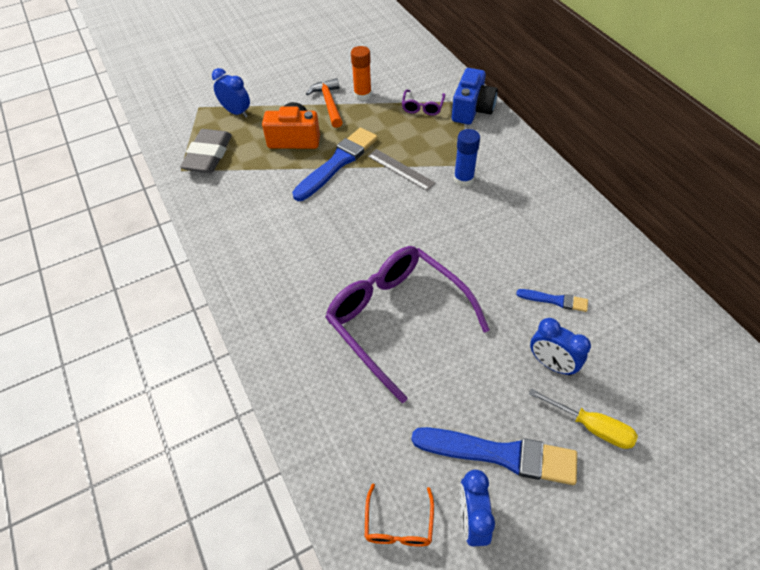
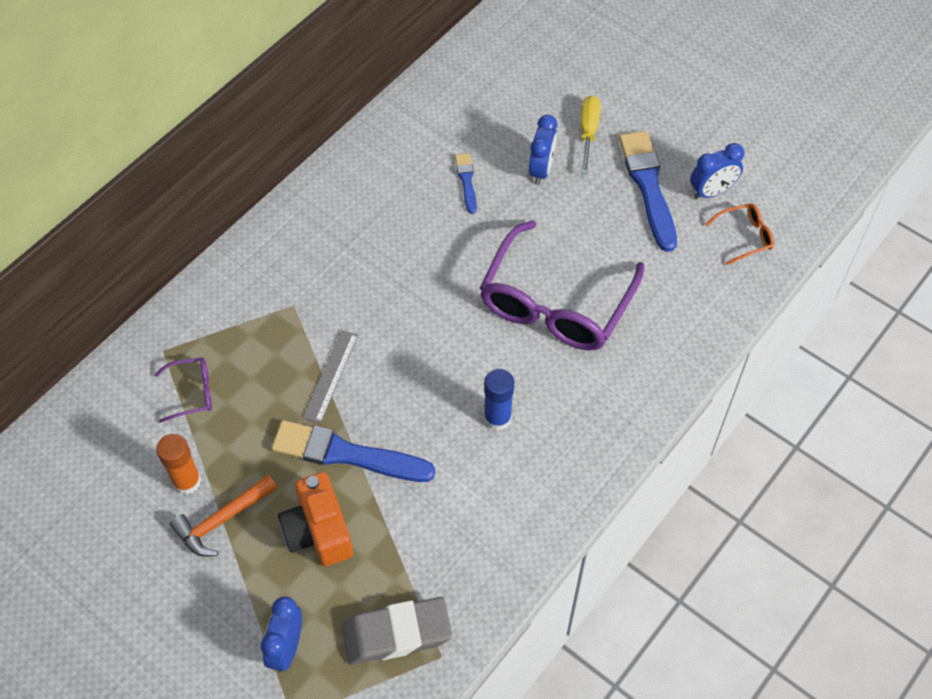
camera: 115 degrees left, 5 degrees up
blue camera [452,68,498,124] -> none
blue glue stick [454,129,480,187] -> blue glue stick moved to [484,369,514,431]

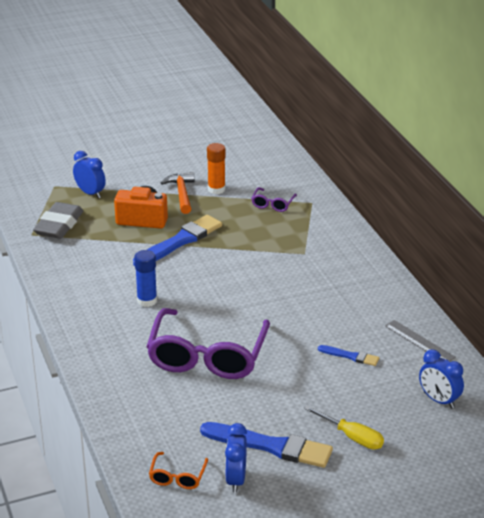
camera: 120 degrees right, 25 degrees down
grey ruler [303,330,358,424] -> grey ruler moved to [385,320,456,361]
purple glasses [480,220,644,351] -> purple glasses turned 135 degrees counterclockwise [147,308,270,379]
blue clock [529,115,557,185] -> blue clock moved to [419,349,464,408]

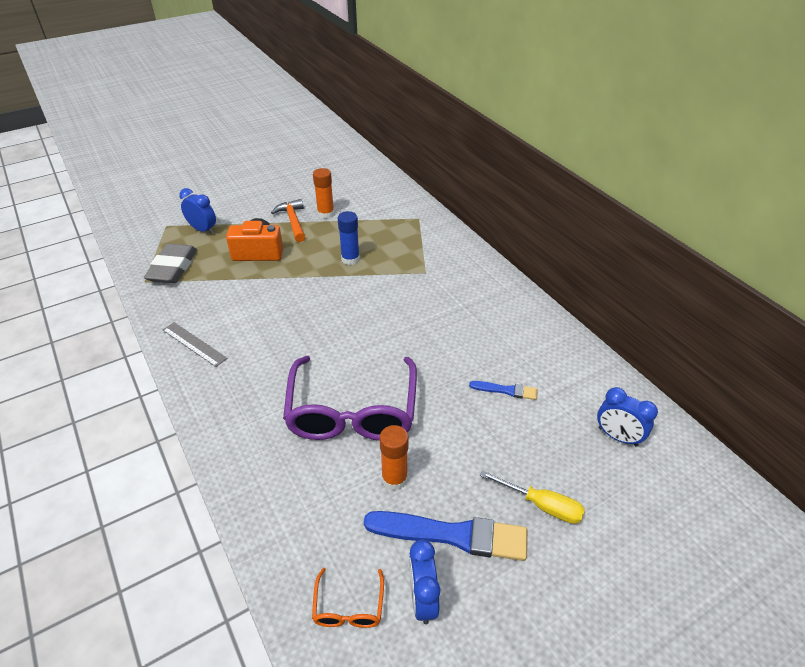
camera: 10 degrees left, 10 degrees up
blue brush [133,215,222,266] -> none
blue glue stick [134,250,157,307] -> blue glue stick moved to [338,211,360,265]
purple glasses [251,187,297,212] -> none
grey ruler [385,320,456,361] -> grey ruler moved to [163,322,228,367]
none -> orange glue stick [380,425,409,490]

